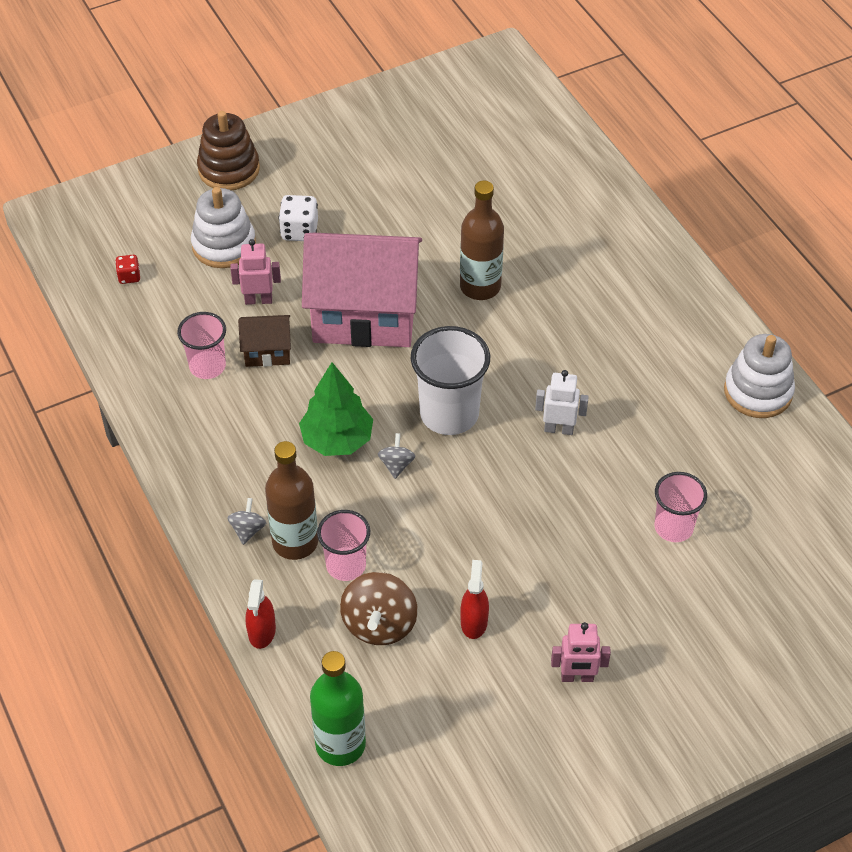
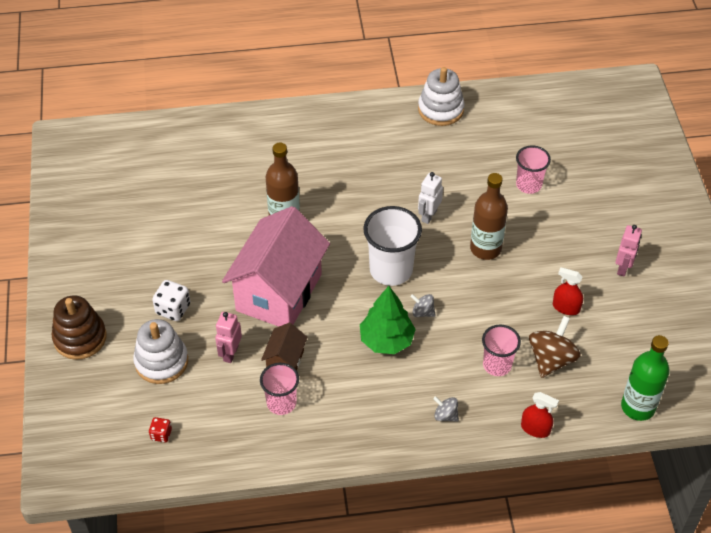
camera: 70 degrees left, 0 degrees up
brown bottle [265,441,318,560] -> brown bottle moved to [470,173,508,260]
brown spinning top [340,572,418,645] -> brown spinning top turned 90 degrees counterclockwise [529,316,581,378]

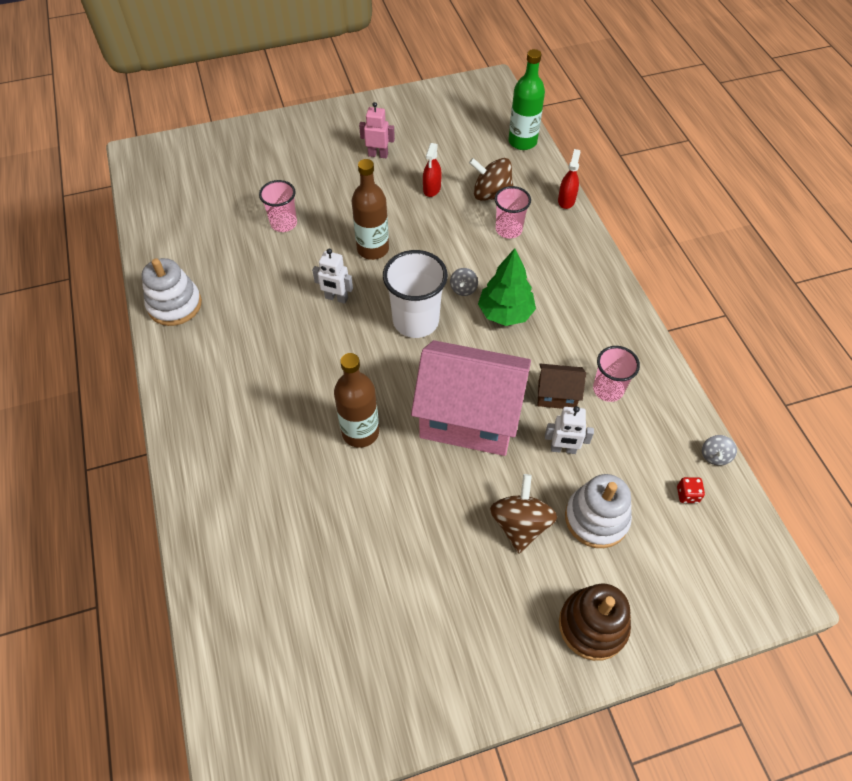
camera: 100 degrees left, 5 degrees up
white dice [152,280,190,321] -> brown spinning top [490,474,557,553]
pink robot [215,312,242,363] -> white robot [545,406,594,454]
grey spinning top [433,396,459,422] -> grey spinning top moved to [702,435,737,466]

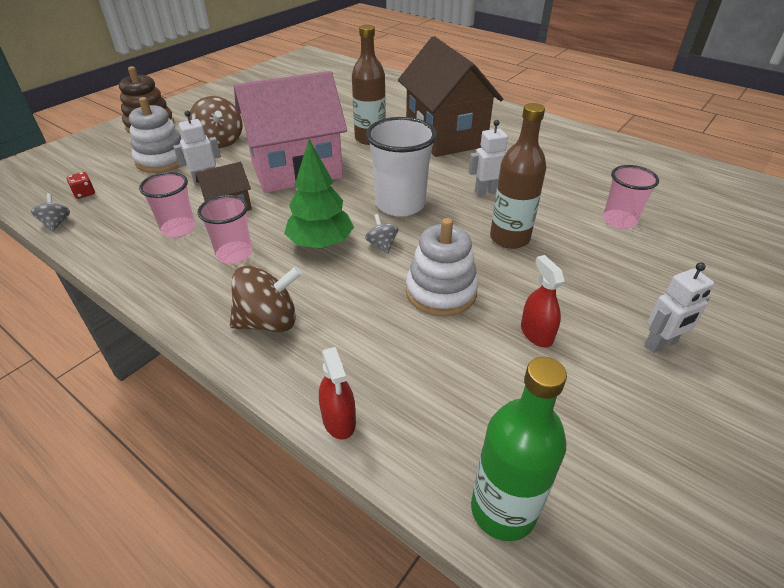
camera: 145 degrees right, 15 degrees down
white stacking toy [142,258,202,326] -> white stacking toy moved to [406,218,478,317]
pink robot [359,102,395,158] -> white robot [644,262,714,353]
brown spinning top [469,158,513,201] -> brown spinning top moved to [230,266,302,332]
pink cup [495,186,531,238] -> pink cup moved to [197,195,252,264]
none -> brown house [398,36,503,157]

